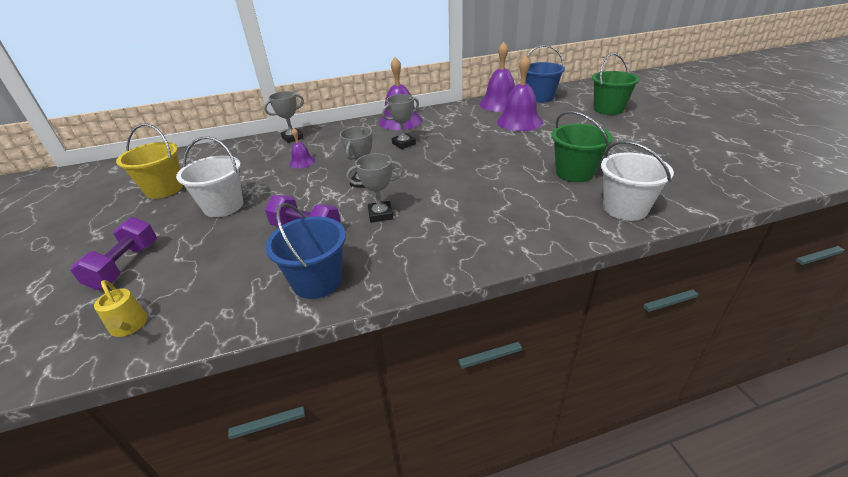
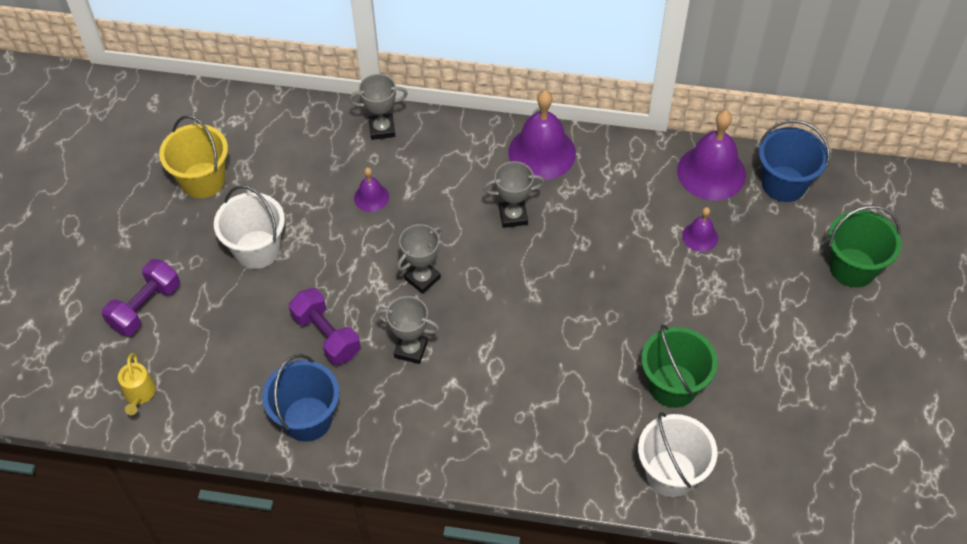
camera: 25 degrees right, 20 degrees up
purple bell [497,54,543,131] -> purple bell [682,207,718,252], size x0.51

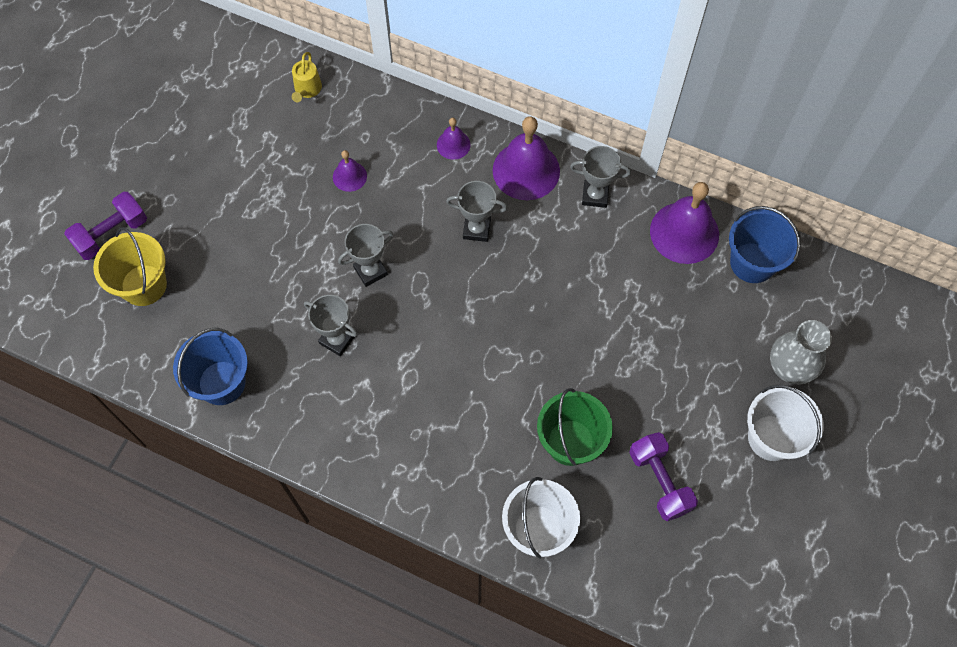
camera: 15 degrees right, 10 degrees up
yellow watering can [118,353,156,415] -> yellow watering can moved to [292,52,322,102]
yellow bucket [159,115,228,198] -> yellow bucket moved to [93,227,167,306]
white bucket [214,185,285,269] -> white bucket moved to [747,385,824,461]
purple dumbbell [289,288,360,365] -> purple dumbbell moved to [630,432,698,521]
grey trophy [349,74,408,140] -> grey trophy moved to [570,146,631,208]
purple bell [682,207,718,252] -> purple bell moved to [437,118,471,160]
green bucket [828,205,901,287] -> grey vase [770,320,832,385]

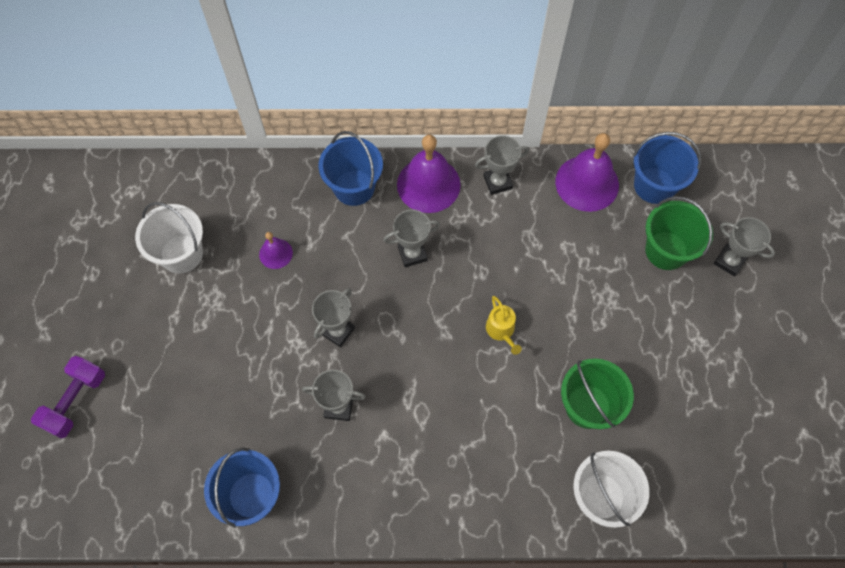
camera: 25 degrees left, 0 degrees up
yellow bucket [93,227,167,306] -> none
yellow watering can [292,52,322,102] -> yellow watering can moved to [486,296,522,355]
purple bell [437,118,471,160] -> blue bucket [318,131,383,206]
purple dumbbell [630,432,698,521] -> none
white bucket [747,385,824,461] -> white bucket moved to [135,202,203,274]
grey vase [770,320,832,385] -> grey trophy [714,217,775,276]
none -> green bucket [645,196,713,270]

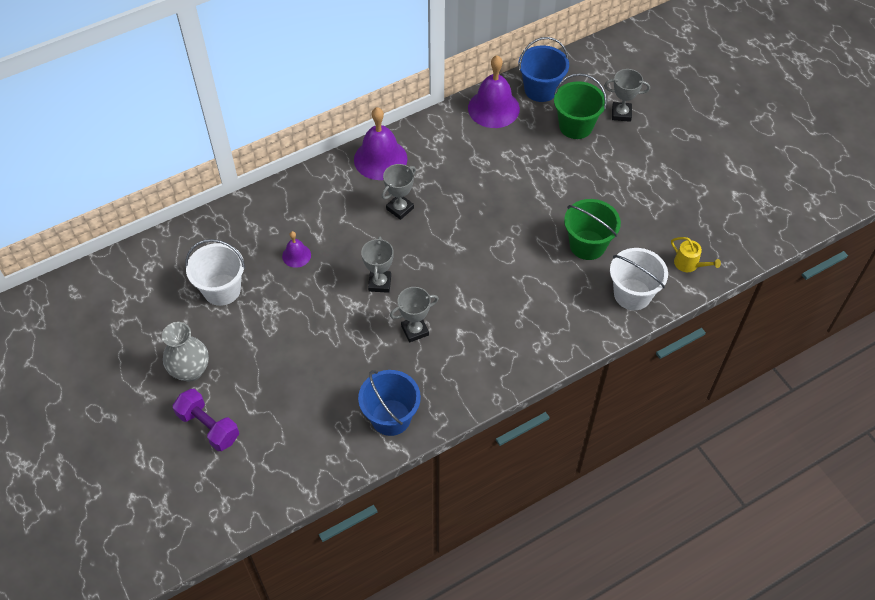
camera: 30 degrees left, 10 degrees down
purple dumbbell [31,356,105,439] -> purple dumbbell turned 45 degrees counterclockwise [173,389,239,451]
blue bucket [318,131,383,206] -> none
grey trophy [475,135,529,195] -> none
yellow watering can [486,296,522,355] -> yellow watering can moved to [671,237,721,272]
none -> grey vase [162,322,209,382]

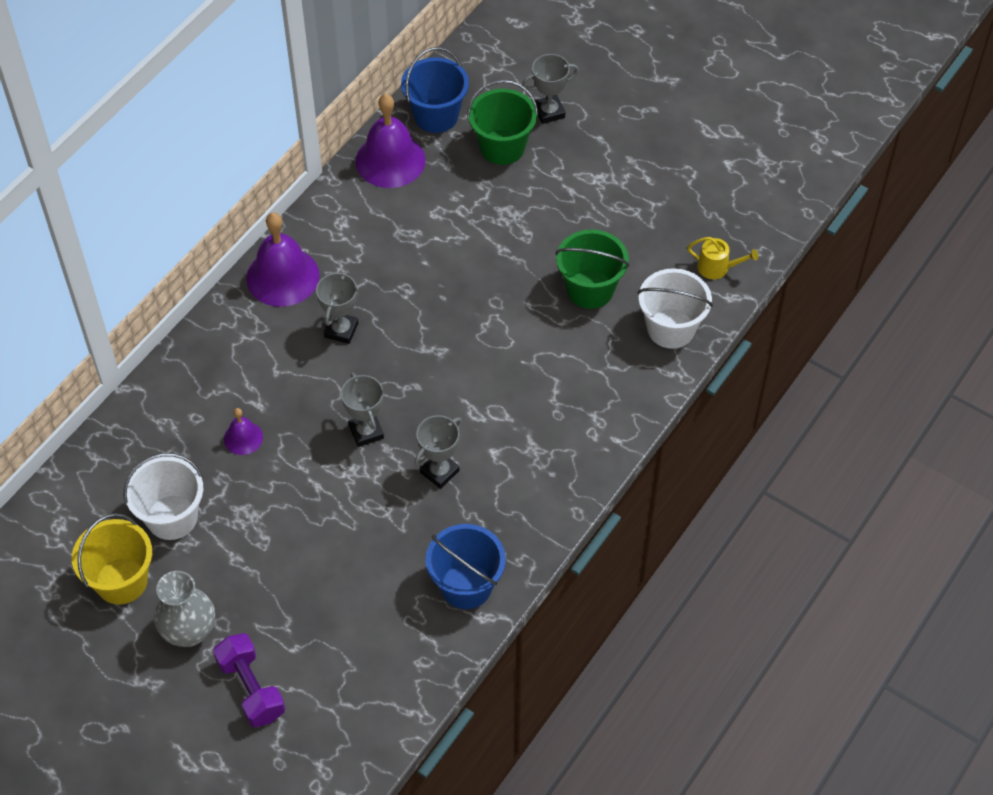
camera: 25 degrees left, 0 degrees up
purple dumbbell [173,389,239,451] -> purple dumbbell turned 45 degrees clockwise [213,633,285,727]
none -> yellow bucket [72,513,152,604]

